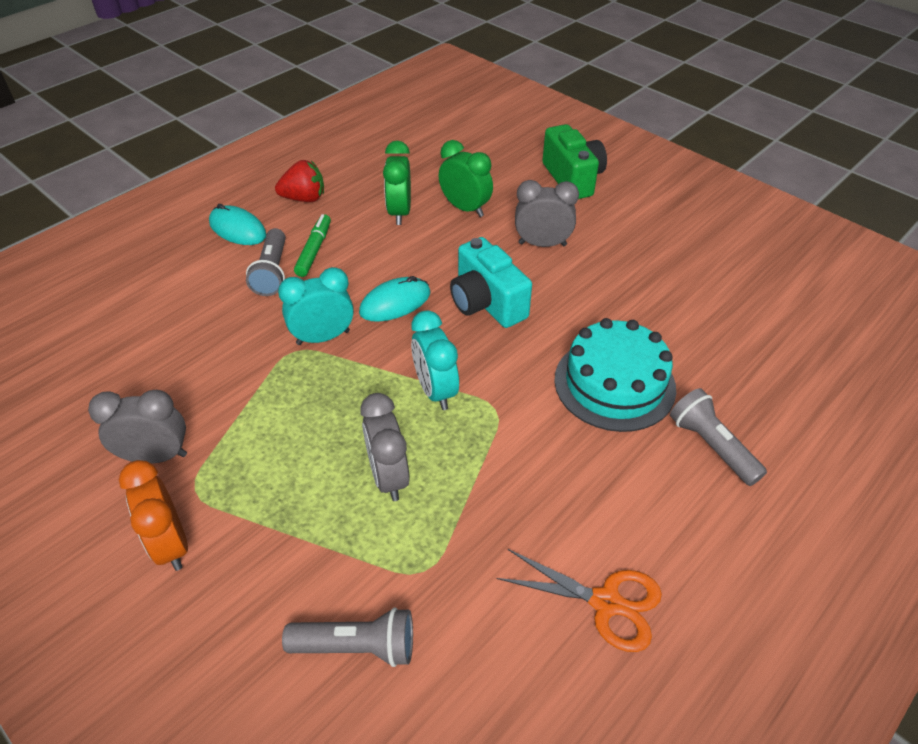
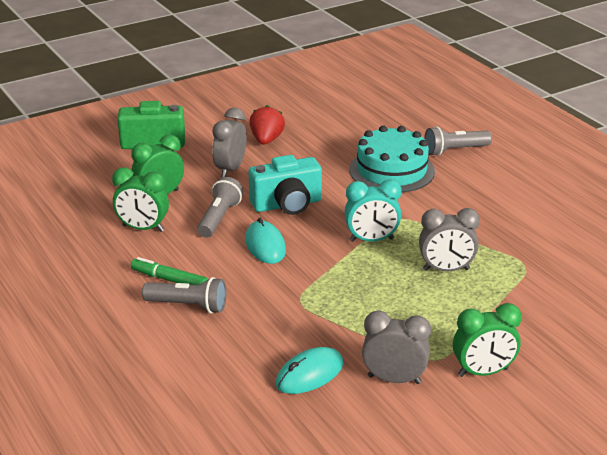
camera: 75 degrees left, 15 degrees down
grey clock [88,390,187,464] -> grey clock turned 90 degrees clockwise [362,310,431,384]
orange clock [119,460,188,571] -> green clock [453,303,522,377]
turquoise mouse [209,204,266,245] -> turquoise mouse moved to [276,347,343,394]
red strawberry [275,160,324,202] -> red strawberry moved to [249,105,285,145]
turquoise clock [278,267,354,345] -> none
grey flashlight [282,607,413,667] -> grey flashlight moved to [197,177,243,238]
orange scissors [497,549,662,652] -> none

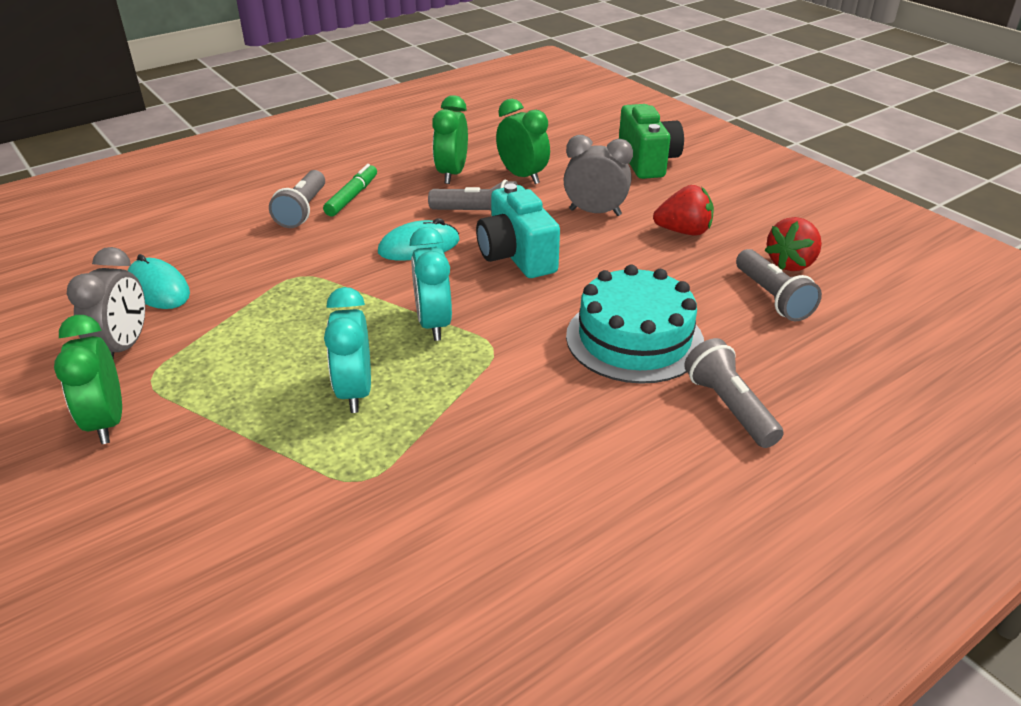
camera: 85 degrees right, 5 degrees up
grey clock [419,208,480,271] -> turquoise clock [324,287,371,413]
none -> grey flashlight [736,249,822,321]
none -> red strawberry [765,217,822,271]

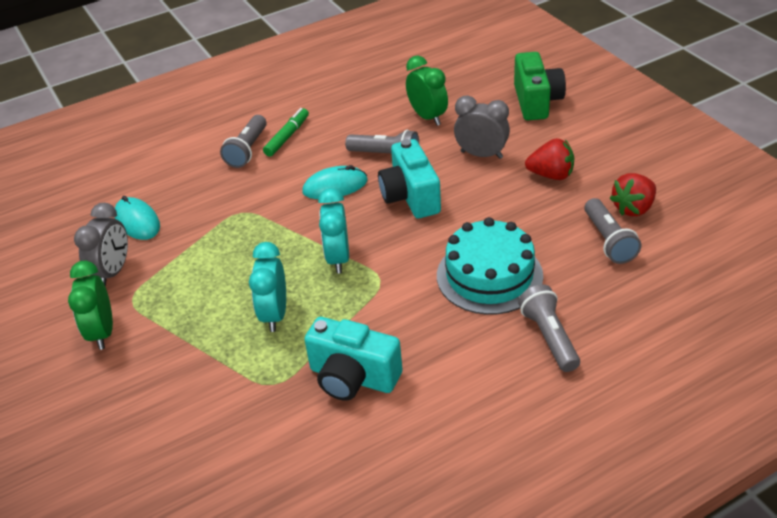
camera: 10 degrees right, 5 degrees up
green clock [432,95,468,184] -> none
none -> turquoise camera [304,317,402,401]

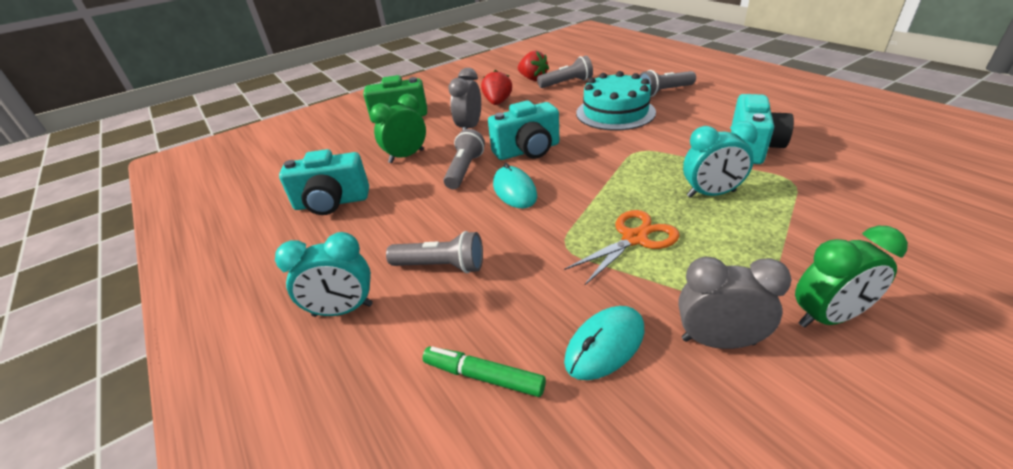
camera: 95 degrees left, 5 degrees down
green marker [263,108,309,157] -> green marker moved to [423,346,546,397]
turquoise clock [318,188,349,273] -> turquoise clock moved to [275,232,373,317]
none -> turquoise camera [279,149,369,215]
none -> orange scissors [564,210,680,285]

